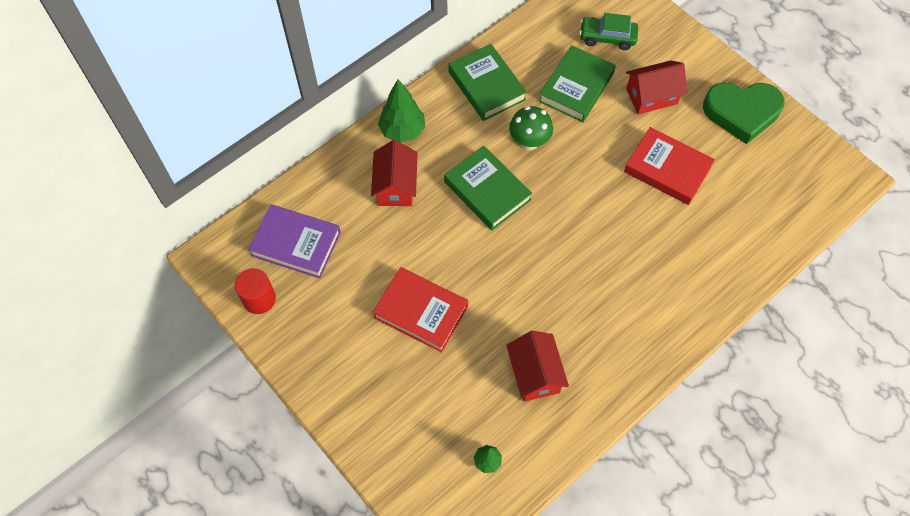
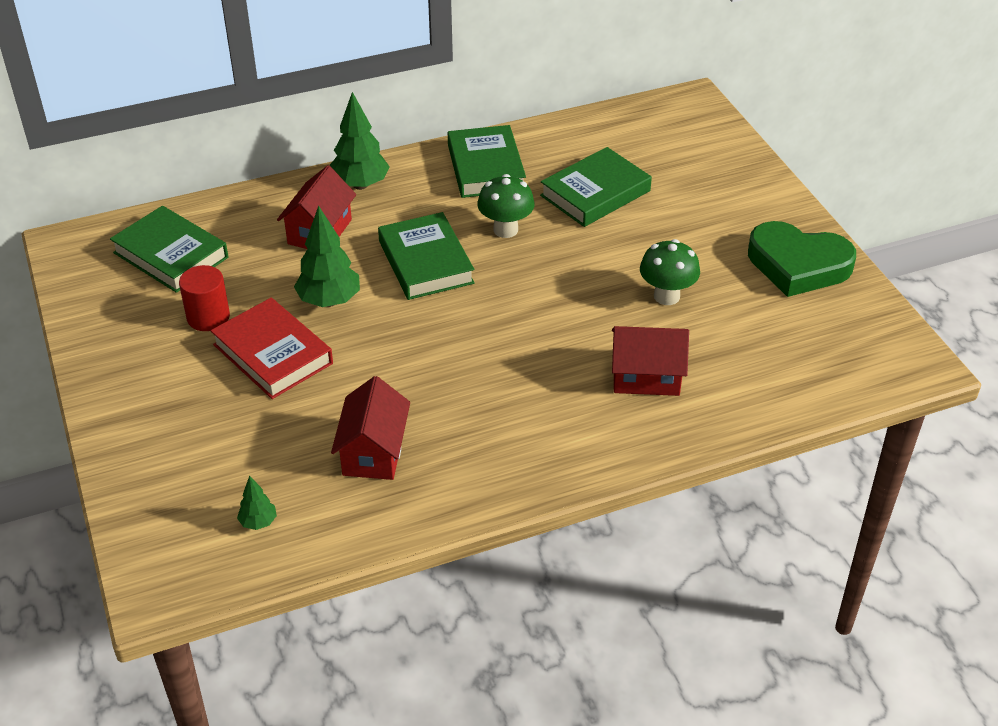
camera: 20 degrees right, 20 degrees down
red cylinder [235,268,276,314] -> red cylinder moved to [179,265,230,331]
purple book [248,204,341,279] -> green book [110,206,228,293]
green car [579,13,638,50] -> none
red book [624,127,715,205] -> green mushroom [640,239,700,305]
red house [626,60,687,114] -> red house moved to [612,326,689,396]
none -> green tree [294,205,360,307]

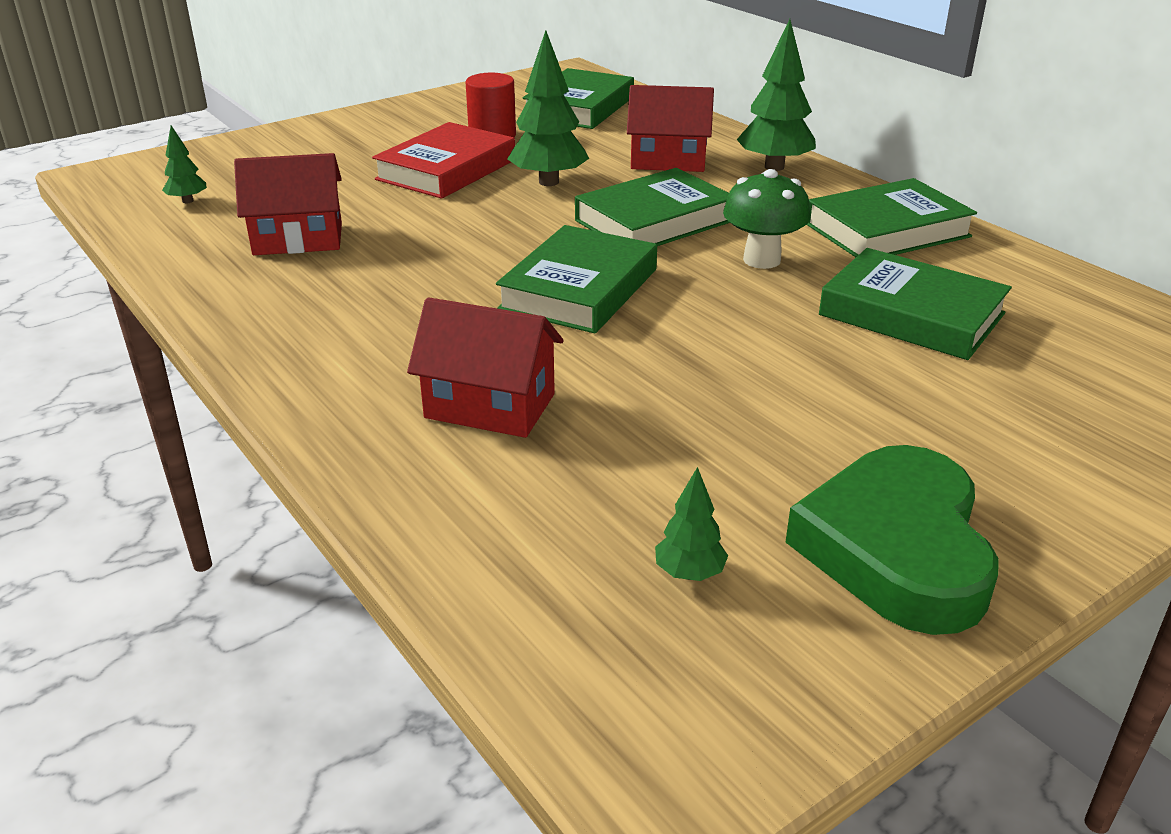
camera: 75 degrees right, 10 degrees down
red house [612,326,689,396] -> red house turned 60 degrees counterclockwise [407,297,564,438]
green mushroom [640,239,700,305] -> none
none -> green book [496,225,657,334]
none -> green tree [655,467,728,581]

